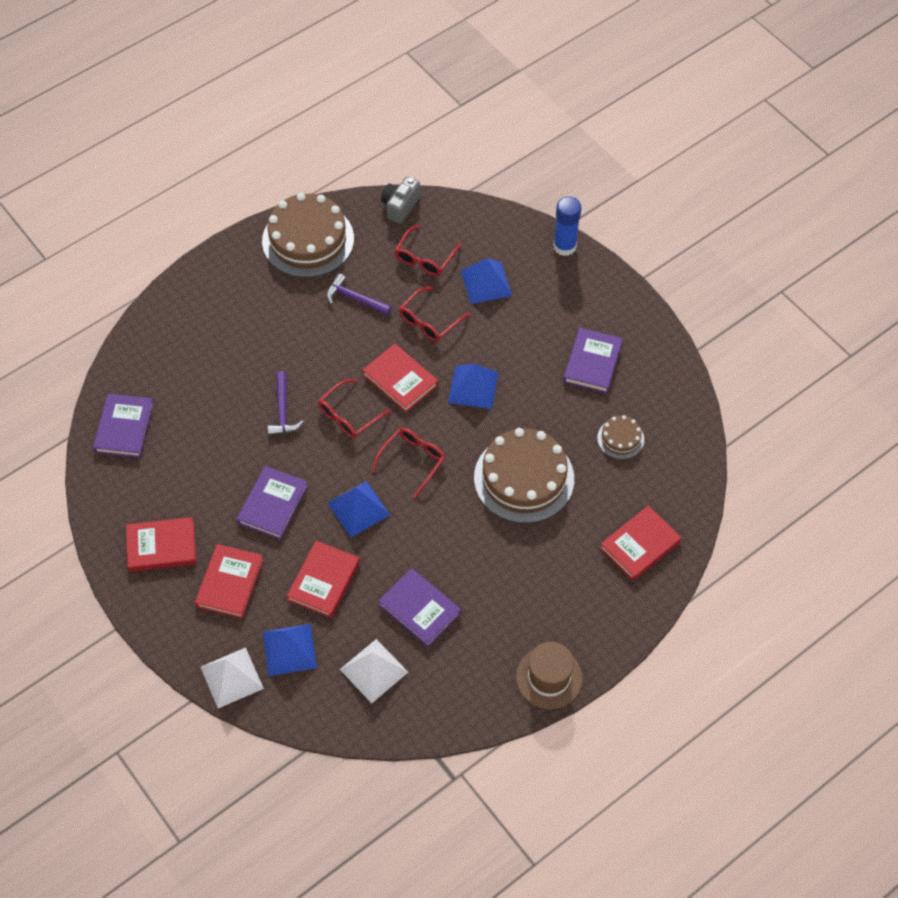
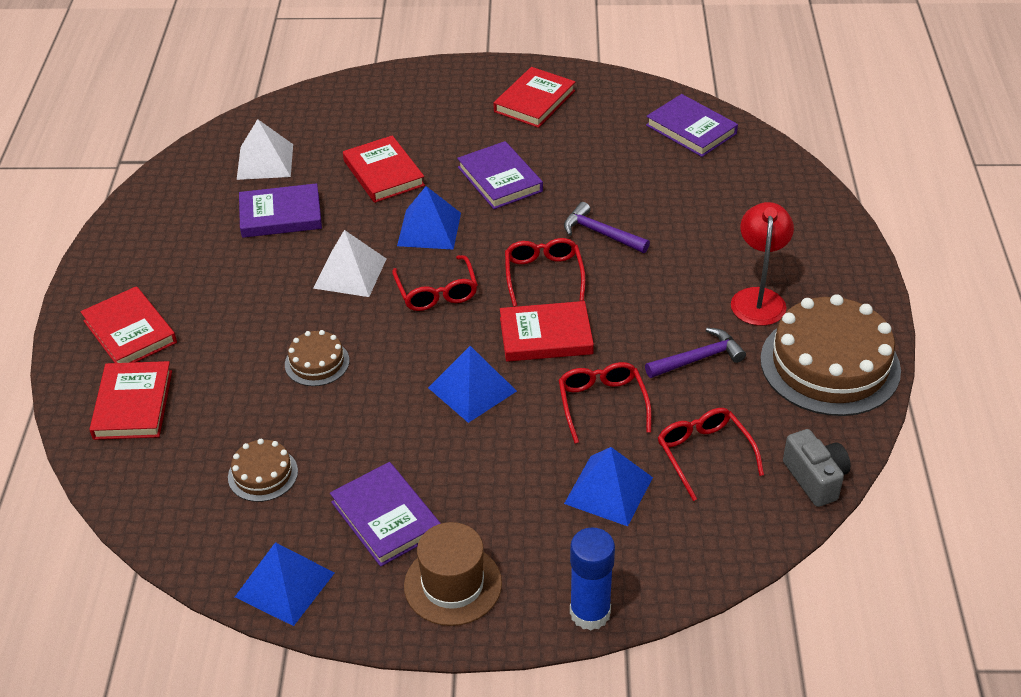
camera: 130 degrees right, 15 degrees down
red book [195,544,264,619] -> red book moved to [80,286,177,363]
white pyramid [201,647,264,708] -> white pyramid moved to [313,230,386,297]
blue pyramid [263,624,317,676] -> blue pyramid moved to [235,542,334,626]
brown cake [474,428,574,523] -> brown cake [285,330,349,386], size x0.47
brown hat [516,642,583,709] -> brown hat moved to [404,522,502,626]
none -> red lamp [731,202,794,326]

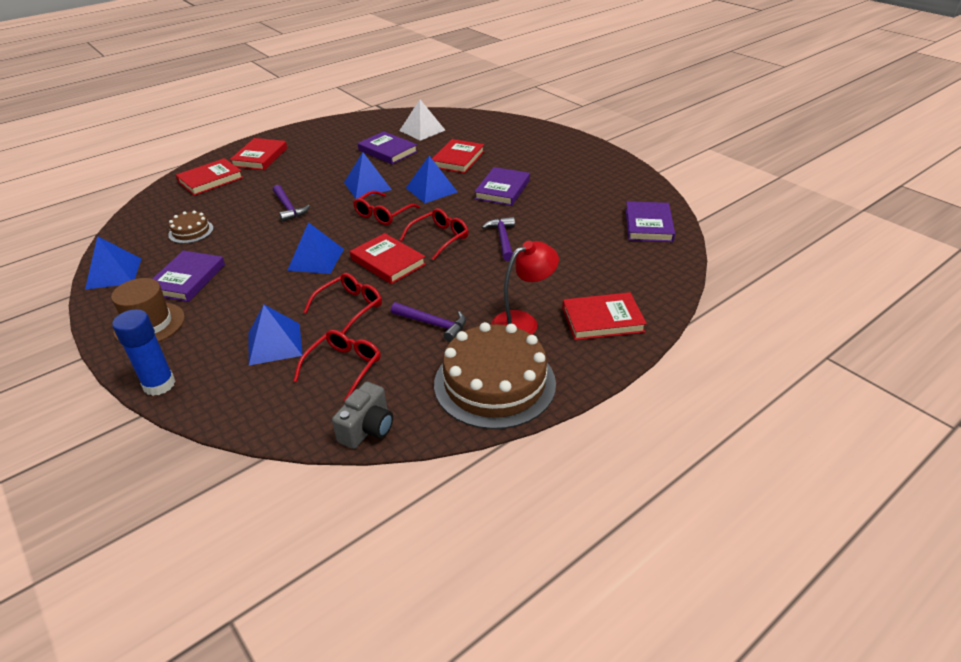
camera: 50 degrees right, 5 degrees down
brown cake [285,330,349,386] -> purple hammer [273,185,310,222]
white pyramid [313,230,386,297] -> blue pyramid [344,152,392,199]
red book [494,67,575,128] -> red book moved to [562,292,647,340]

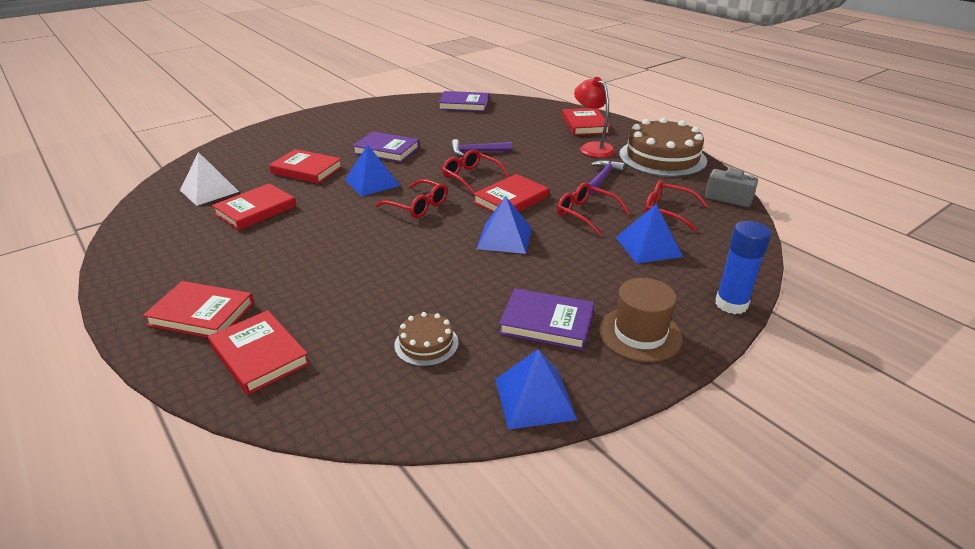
camera: 90 degrees left, 5 degrees down
purple hammer [273,185,310,222] -> none
blue pyramid [344,152,392,199] -> none
purple book [358,131,418,164] -> red book [212,183,296,231]

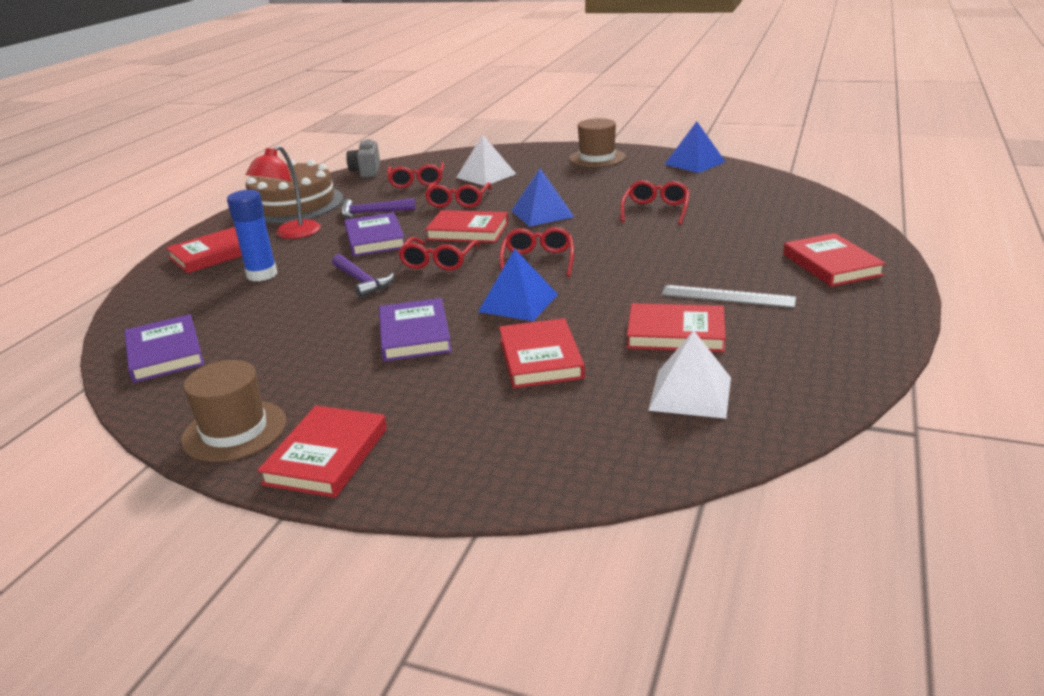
camera: 120 degrees left, 5 degrees down
red book [208,310,310,395] -> red book moved to [257,406,387,498]
brown cake [394,312,459,366] -> none
purple book [499,288,594,350] -> purple book moved to [344,212,405,256]
blue pyramid [616,204,683,264] -> white pyramid [456,135,516,186]
blue glue stick [715,221,771,314] -> blue glue stick moved to [227,190,277,282]
none -> brown hat [181,360,286,462]
none -> red glasses [620,180,690,225]
none -> grey ruler [661,285,796,308]

